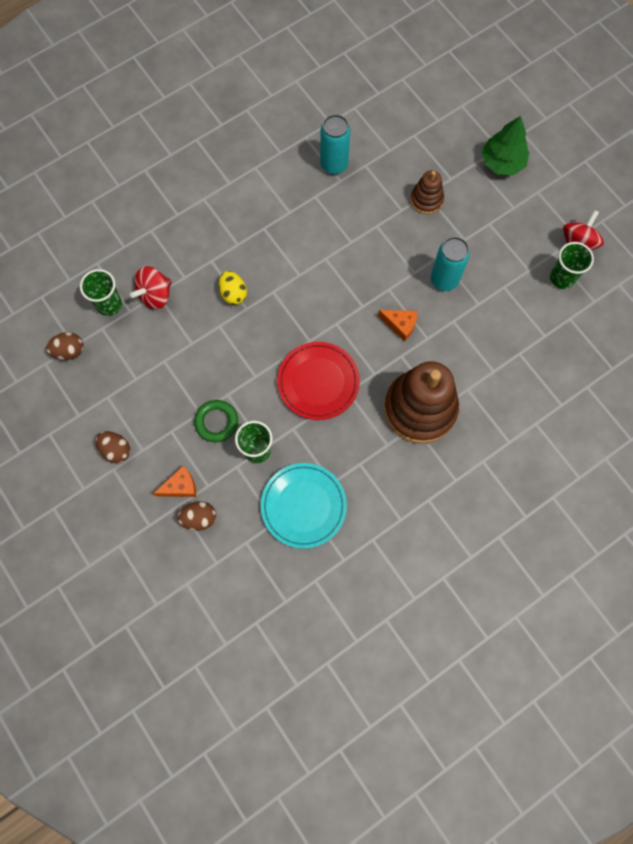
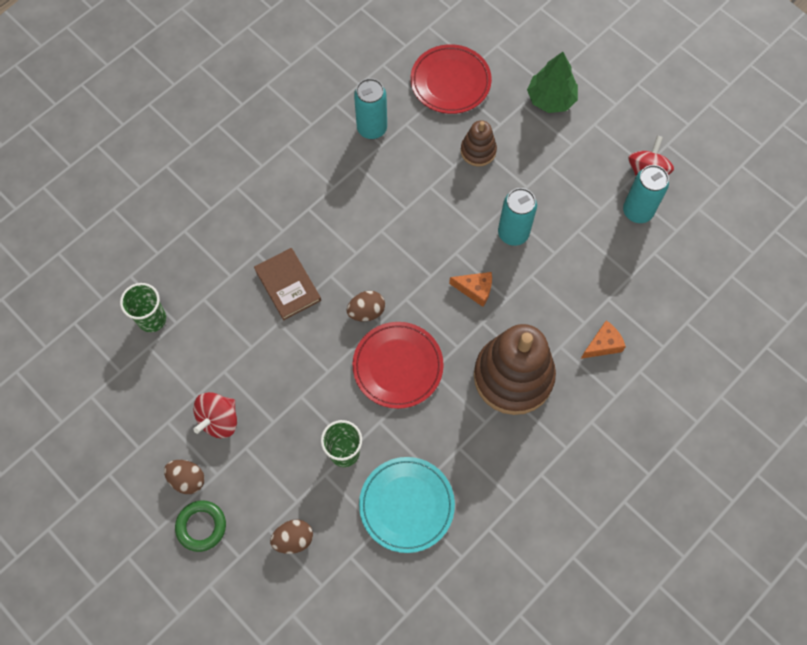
camera: 10 degrees left, 5 degrees down
brown egg [46,332,84,360] -> brown egg moved to [346,291,385,322]
red spinning top [130,266,172,309] -> red spinning top moved to [193,392,237,438]
orange cheese [153,465,196,497] -> orange cheese moved to [581,320,626,359]
green ring [194,400,238,442] -> green ring moved to [175,500,226,552]
yellow egg [219,271,247,305] -> brown book [254,248,321,320]
green cup [550,242,594,289] -> turquoise can [623,165,669,223]
none -> red plate [411,44,492,114]

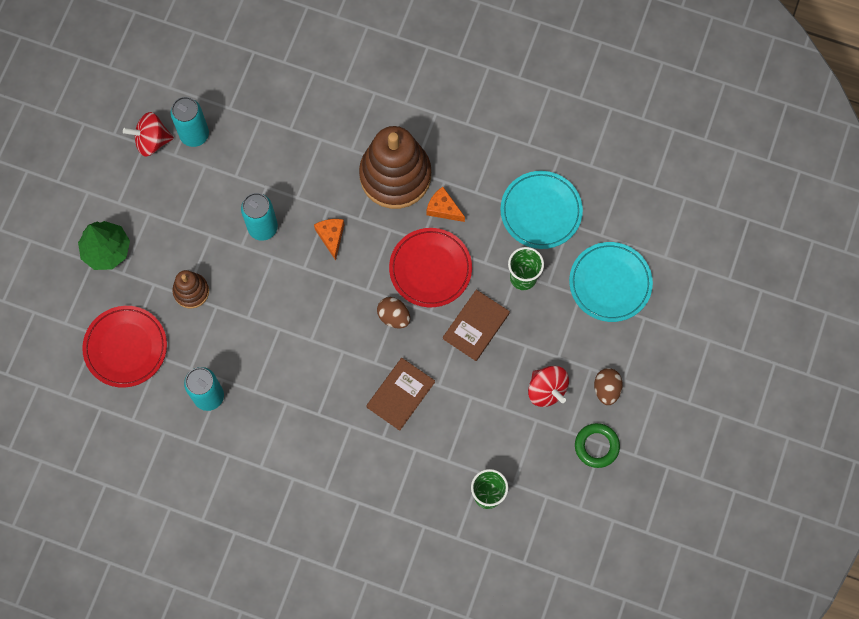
camera: 115 degrees left, 5 degrees up
green ring [175,500,226,552] -> green ring moved to [575,423,620,468]
red spinning top [193,392,237,438] -> red spinning top turned 45 degrees clockwise [528,366,569,407]
brown egg [270,519,313,554] -> turquoise plate [569,242,653,322]
orange cheese [581,320,626,359] -> orange cheese moved to [426,187,465,222]
none -> brown book [443,290,510,361]

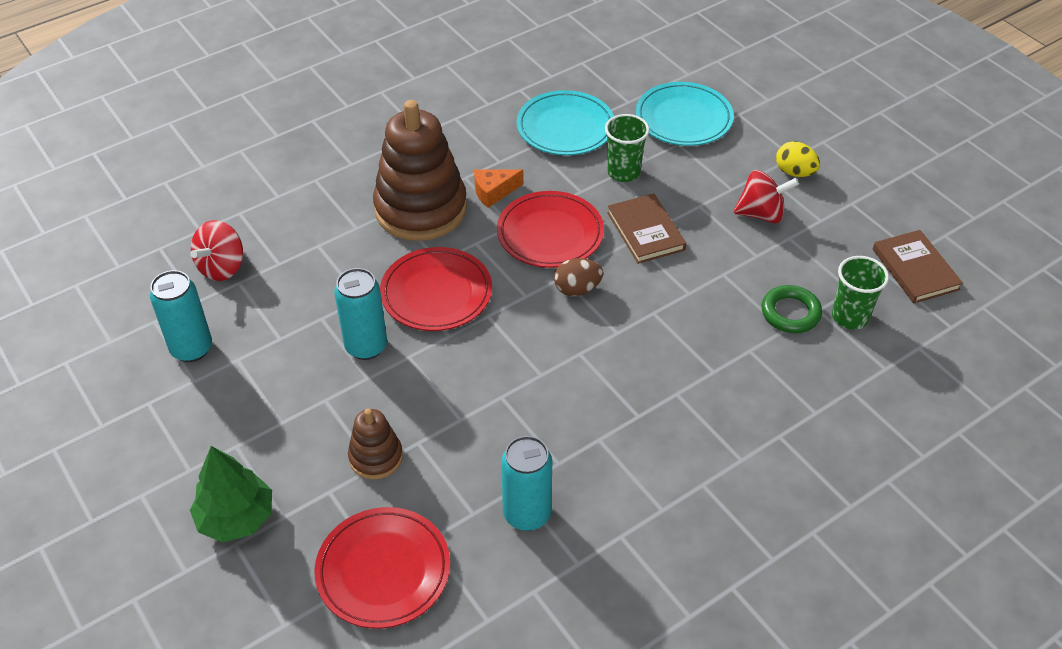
camera: 55 degrees left, 25 degrees down
red spinning top [123,112,174,156] -> red spinning top moved to [190,220,243,281]
orange cheese [314,219,345,261] -> red plate [380,247,492,331]
brown book [366,358,435,431] -> brown book moved to [873,230,963,303]
green ring [575,423,620,468] -> green ring moved to [762,285,822,333]
brown egg [594,368,623,405] -> yellow egg [776,141,820,177]

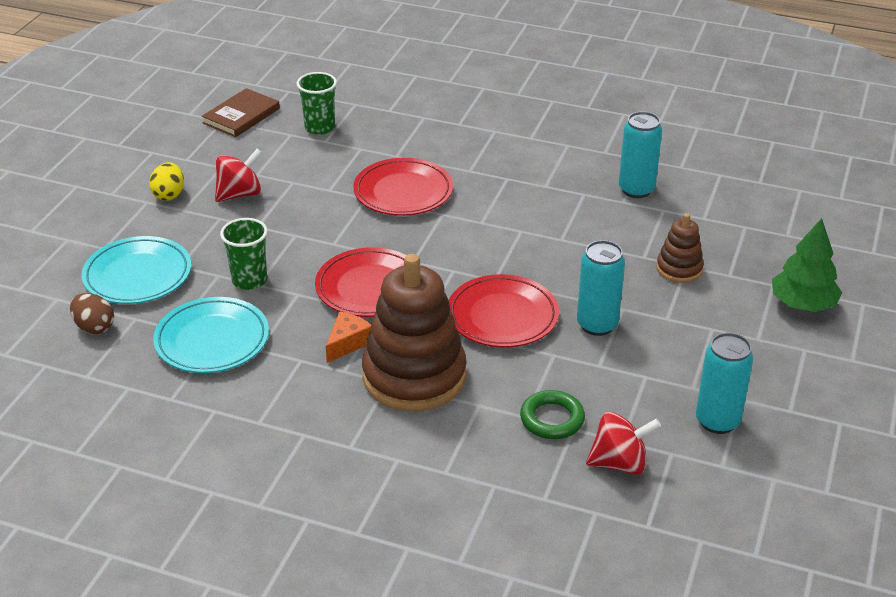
camera: 125 degrees left, 10 degrees down
red plate [315,507,450,629] -> red plate moved to [353,158,453,216]
orange cheese [474,169,523,208] -> orange cheese turned 90 degrees counterclockwise [326,312,371,363]
brown egg [554,258,603,296] -> brown egg moved to [70,293,114,334]
brown book [607,193,686,264] -> none
red spinning top [733,170,799,223] -> red spinning top turned 90 degrees clockwise [215,148,262,202]
green ring [762,285,822,333] -> green ring moved to [520,390,585,439]

